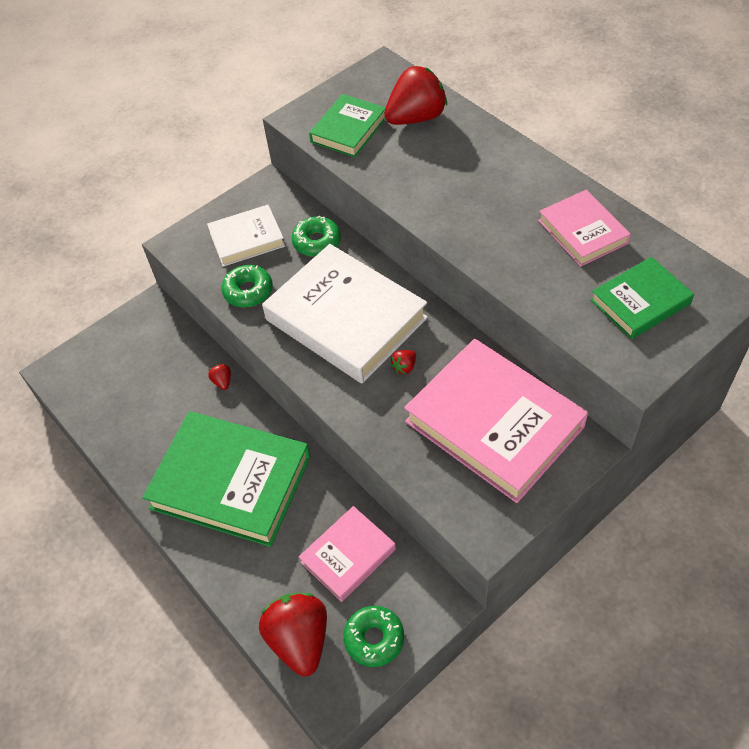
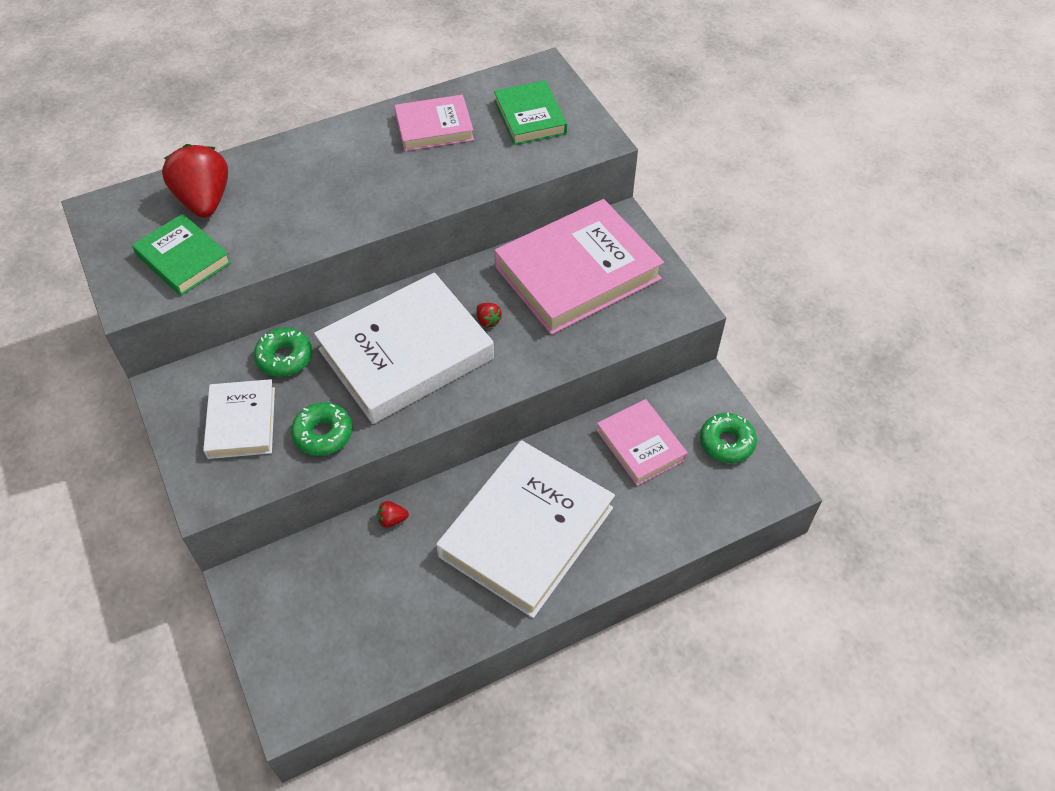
camera: 80 degrees left, 0 degrees up
green book [142,411,311,547] -> white book [436,440,615,618]
red strawberry [259,593,327,676] -> none

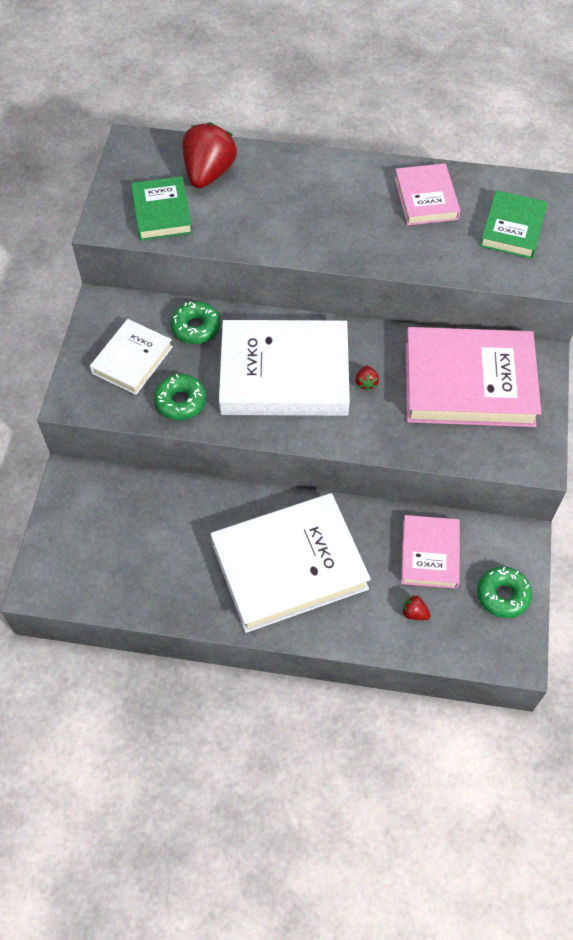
camera: 35 degrees right, 5 degrees up
red strawberry [377,501,409,528] -> red strawberry moved to [402,595,431,620]
pink book [394,95,474,151] -> pink book turned 60 degrees clockwise [394,163,460,225]

